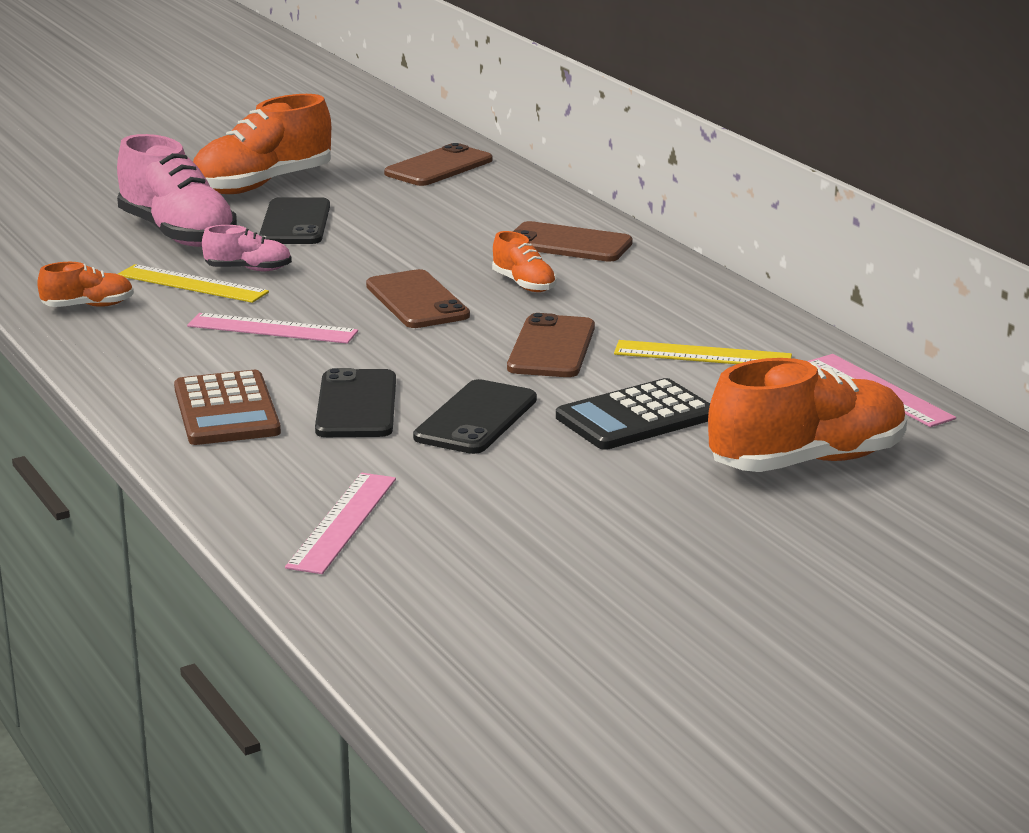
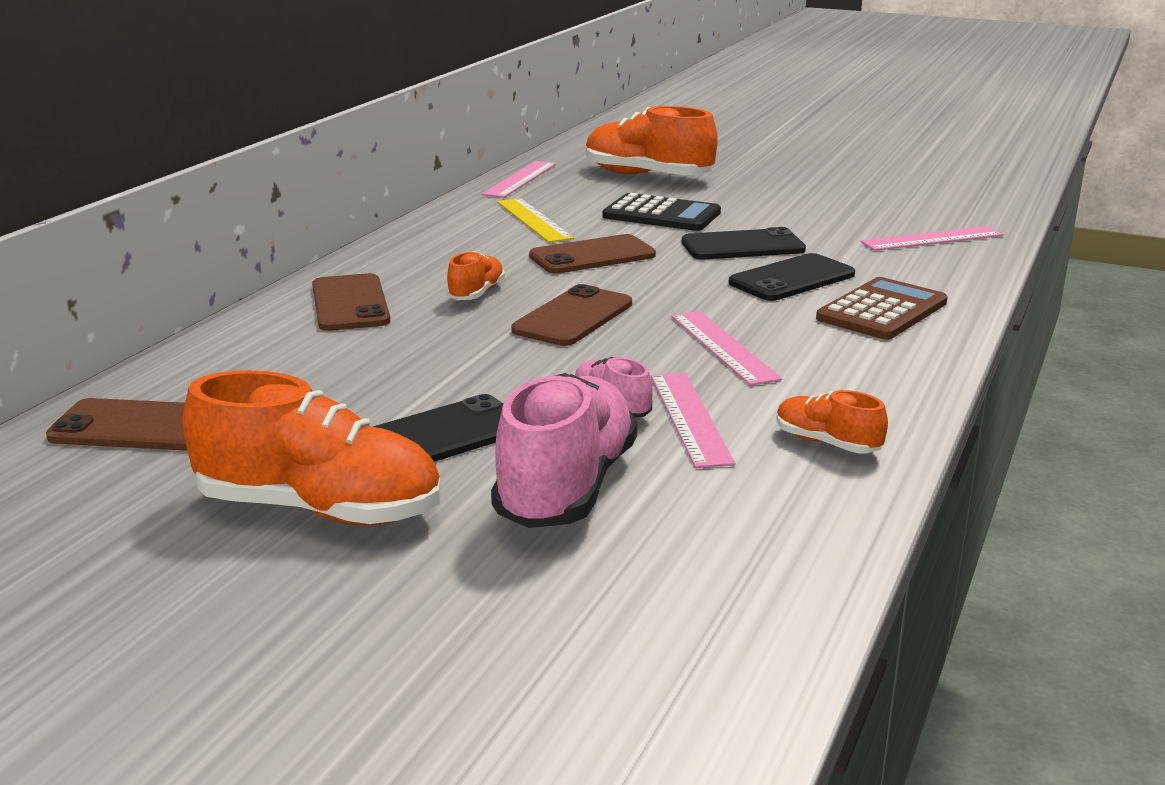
camera: 125 degrees left, 0 degrees up
yellow ruler [118,264,269,303] -> pink ruler [651,373,735,468]

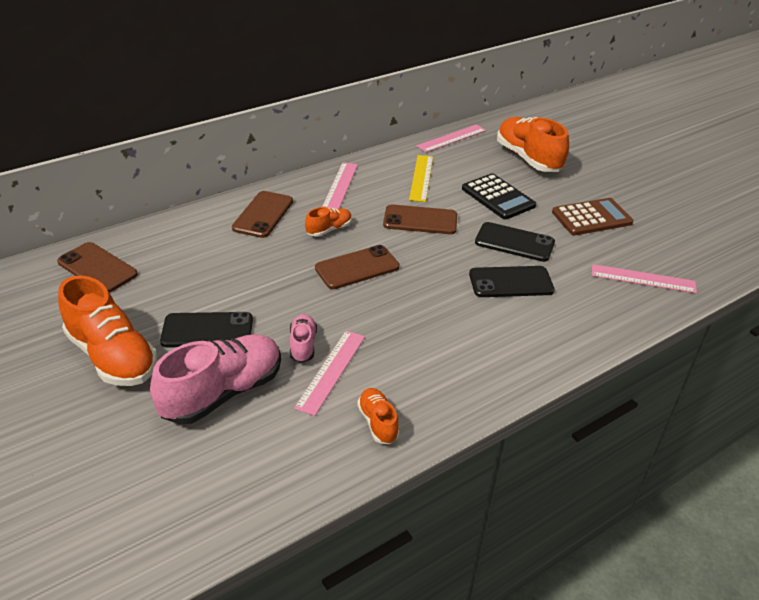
camera: 30 degrees right, 15 degrees up
pink ruler [671,311,782,386] -> pink ruler moved to [322,162,358,209]
brown calculator [816,277,947,340] -> brown calculator moved to [552,198,633,235]

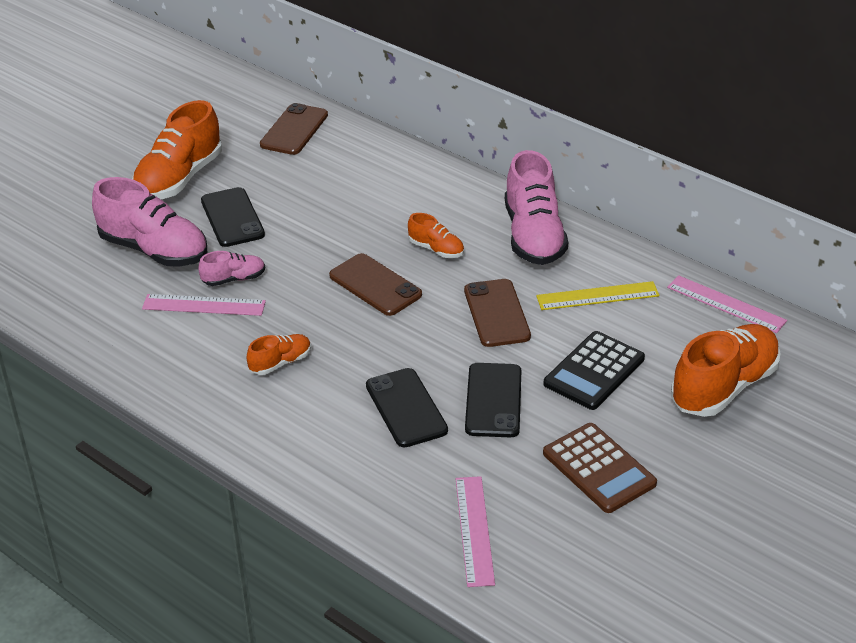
camera: 75 degrees right, 0 degrees up
brown phone [232,191,293,238] -> none
pink ruler [322,162,358,209] -> pink shoe [505,150,568,265]
orange shoe [357,388,399,444] -> orange shoe moved to [246,334,311,375]

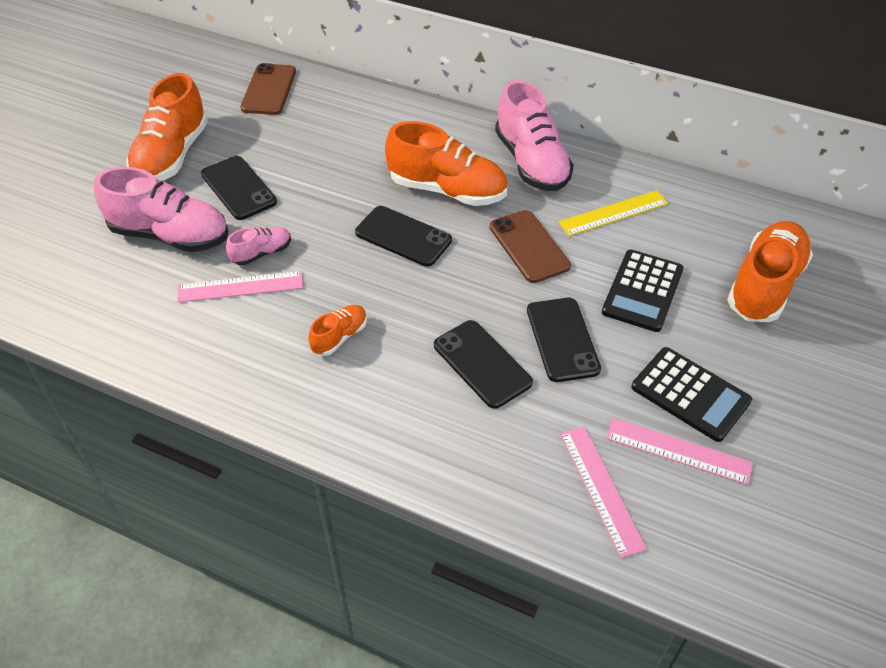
camera: 15 degrees left, 10 degrees up
brown phone [329,253,422,316] -> black phone [355,206,452,267]
orange shoe [408,213,464,258] -> orange shoe [385,121,507,206], size x2.02
brown calculator [543,423,657,513] -> black calculator [632,347,752,442]
pink ruler [667,275,787,333] -> pink ruler moved to [606,418,753,485]

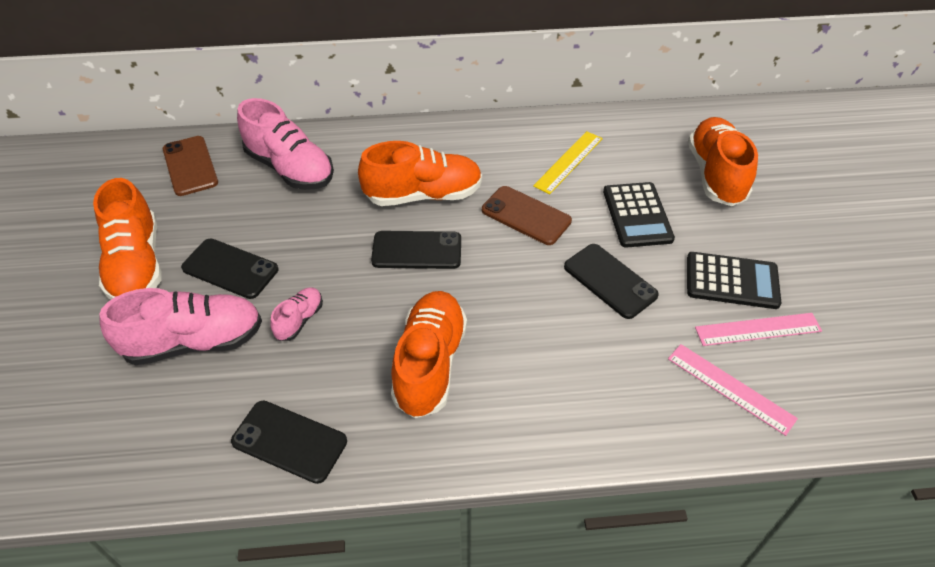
camera: 30 degrees left, 0 degrees up
pink ruler [177,271,303,303] -> none
orange shoe [309,305,367,356] -> orange shoe [391,291,467,418], size x2.02
black phone [434,320,533,409] -> black phone moved to [231,400,347,484]
pink shoe [495,80,574,191] -> pink shoe moved to [237,98,334,190]

